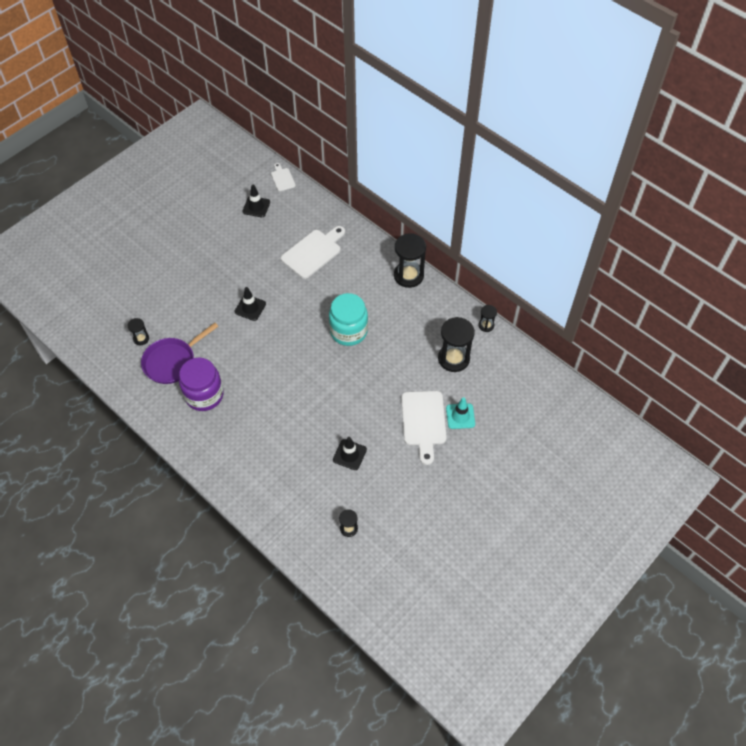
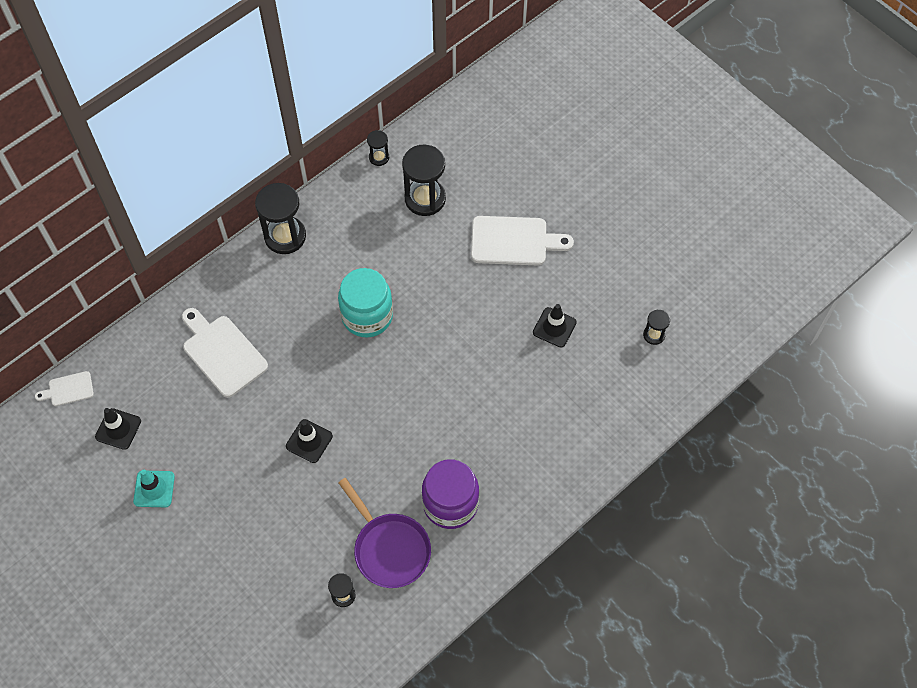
camera: 85 degrees left, 5 degrees up
turquoise traffic cone [446,397,475,429] -> turquoise traffic cone moved to [133,470,175,507]

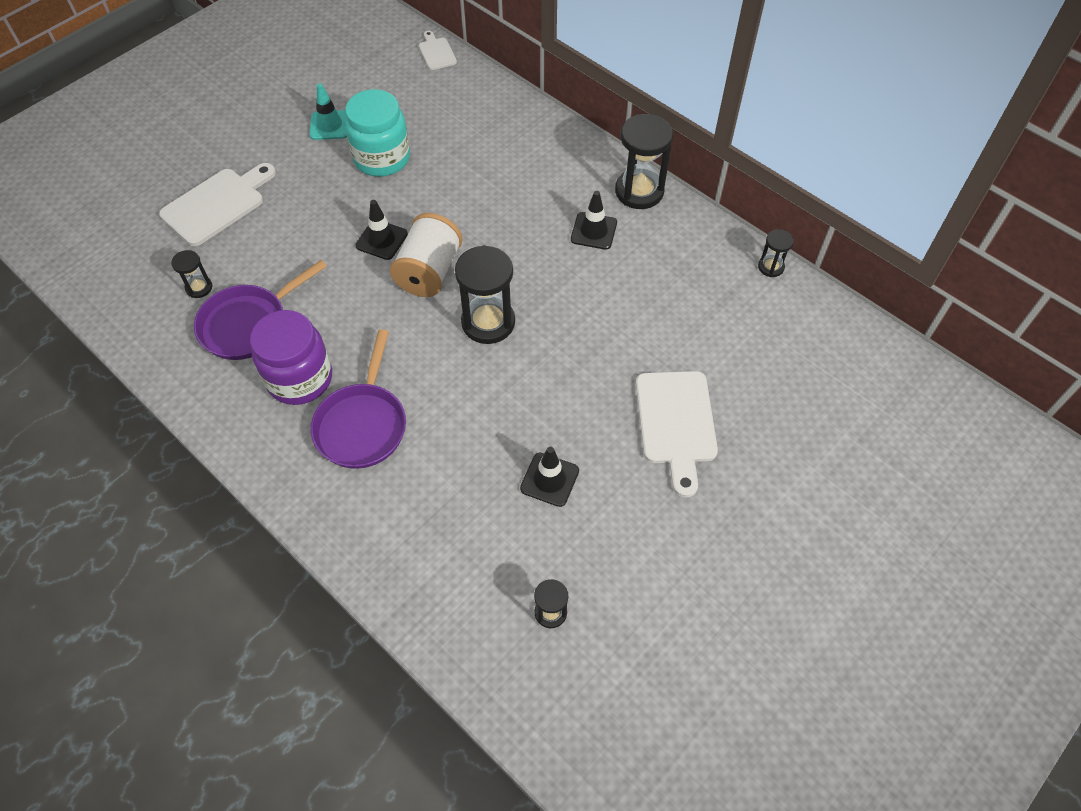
camera: 85 degrees right, 5 degrees down
black traffic cone [95,408,141,450] -> black traffic cone moved to [571,191,617,250]
white cutting board [182,308,268,398] -> white cutting board moved to [159,163,276,246]
turquoise jar [338,268,393,337] -> turquoise jar moved to [345,89,410,177]
black hourglass [402,145,446,216] -> black hourglass moved to [455,245,515,344]
none -> purple pan [311,329,406,469]
none -> white spool [390,213,462,297]

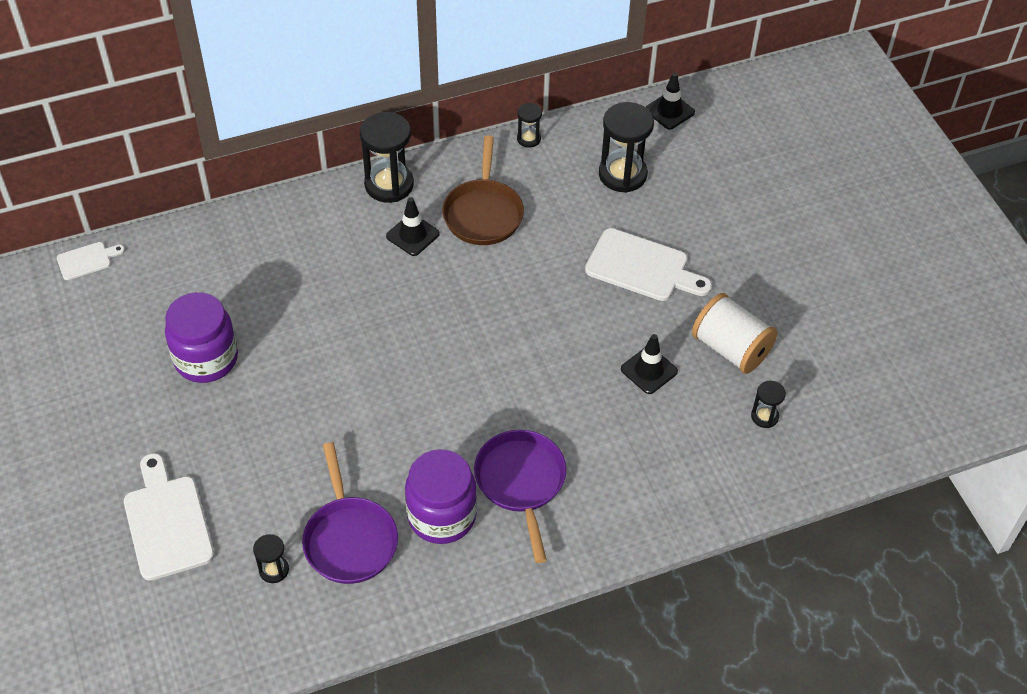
camera: 65 degrees left, 5 degrees down
turquoise traffic cone [309,84,347,140] -> none
purple pan [311,329,406,469] -> purple pan turned 135 degrees counterclockwise [474,430,566,563]
turquoise jar [345,89,410,177] -> purple jar [165,292,238,383]
black traffic cone [355,200,408,260] -> black traffic cone moved to [646,73,695,130]
white spool [390,213,462,297] -> white spool moved to [692,293,778,374]
white cutting board [419,31,457,70] -> white cutting board turned 150 degrees clockwise [57,242,125,280]
black hourglass [455,245,515,344] -> black hourglass moved to [599,102,654,193]
none -> brown pan [442,135,524,245]

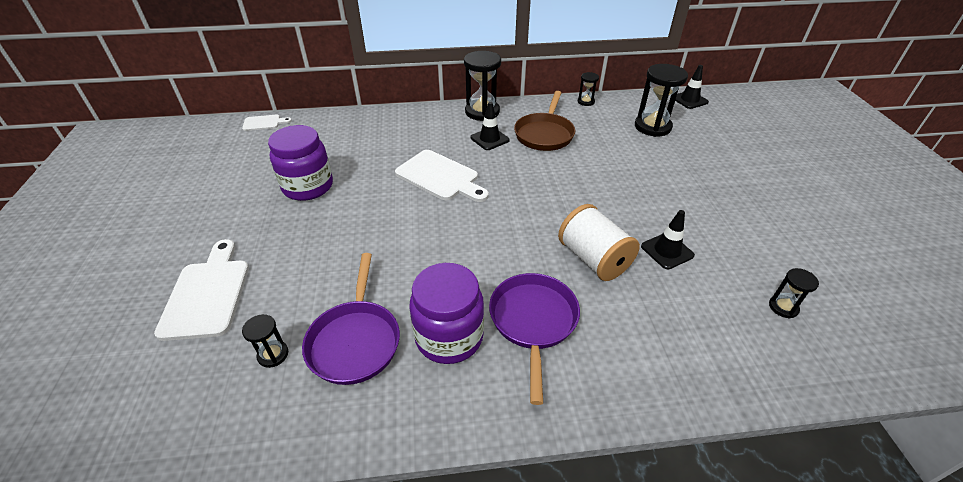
camera: 15 degrees right, 10 degrees down
white cutting board [585,228,712,301] -> white cutting board moved to [395,150,489,202]
white spool [692,293,778,374] -> white spool moved to [558,204,640,281]

